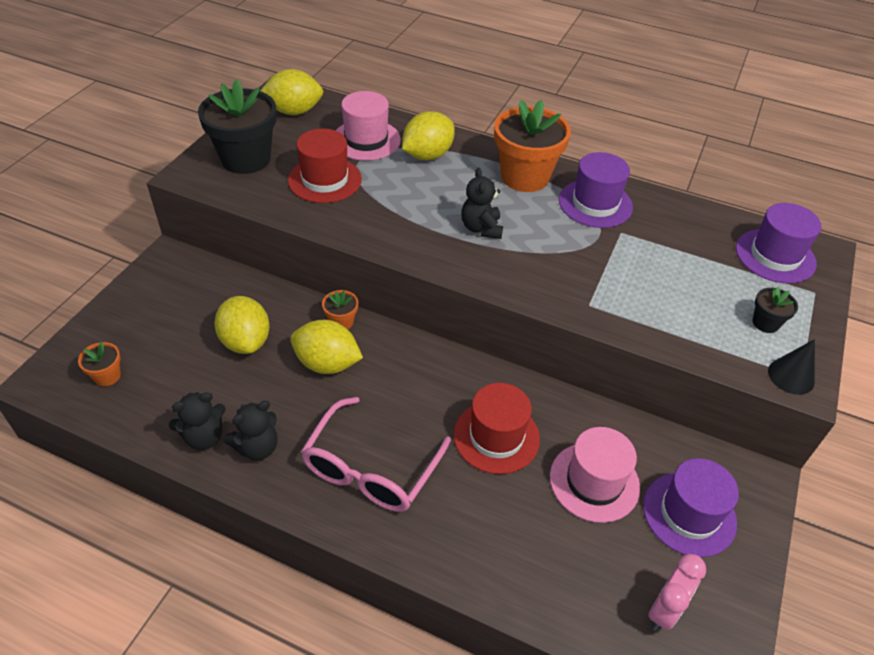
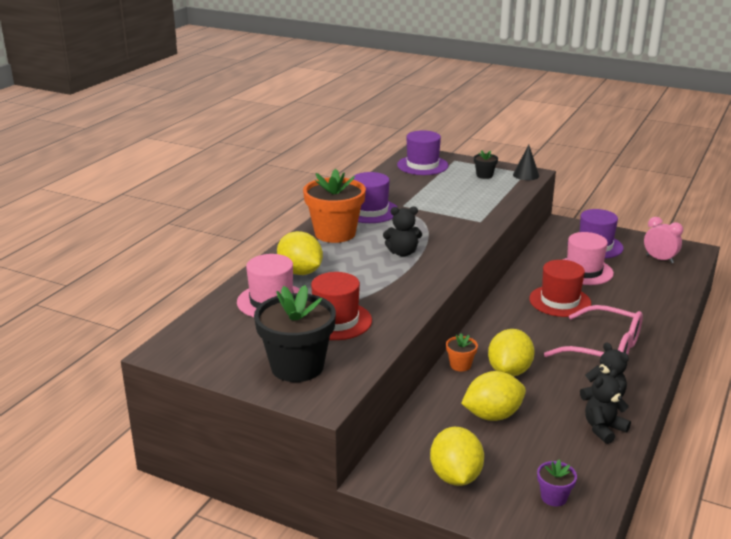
camera: 85 degrees left, 20 degrees down
orange flower pot [78,342,121,386] -> purple flower pot [537,460,577,506]
black teddy bear [169,392,226,450] -> black teddy bear turned 105 degrees counterclockwise [585,369,631,444]
yellow lemon [260,69,324,115] -> yellow lemon moved to [430,427,484,486]

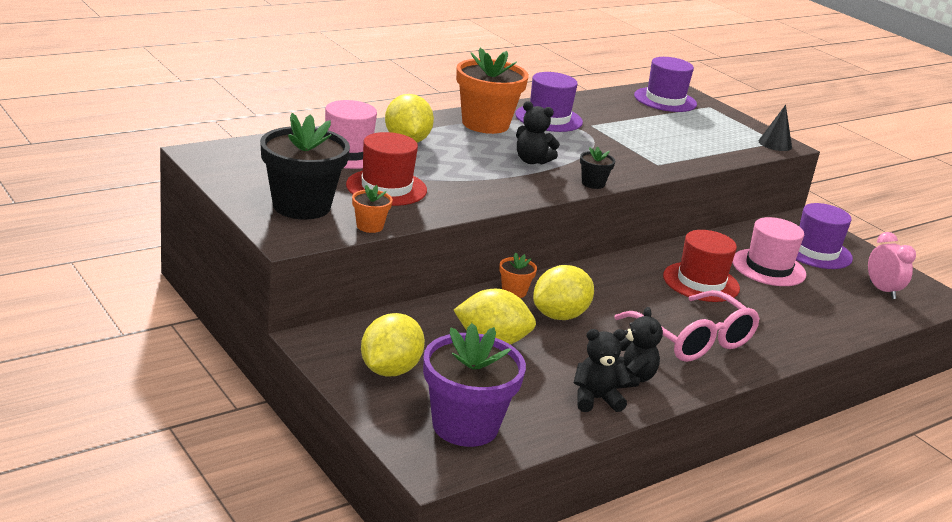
camera: 25 degrees right, 0 degrees up
black flower pot [474,150,498,179] -> black flower pot moved to [580,146,616,189]
purple flower pot [537,460,577,506] -> purple flower pot [423,323,526,447], size x2.20
none -> orange flower pot [352,185,393,233]

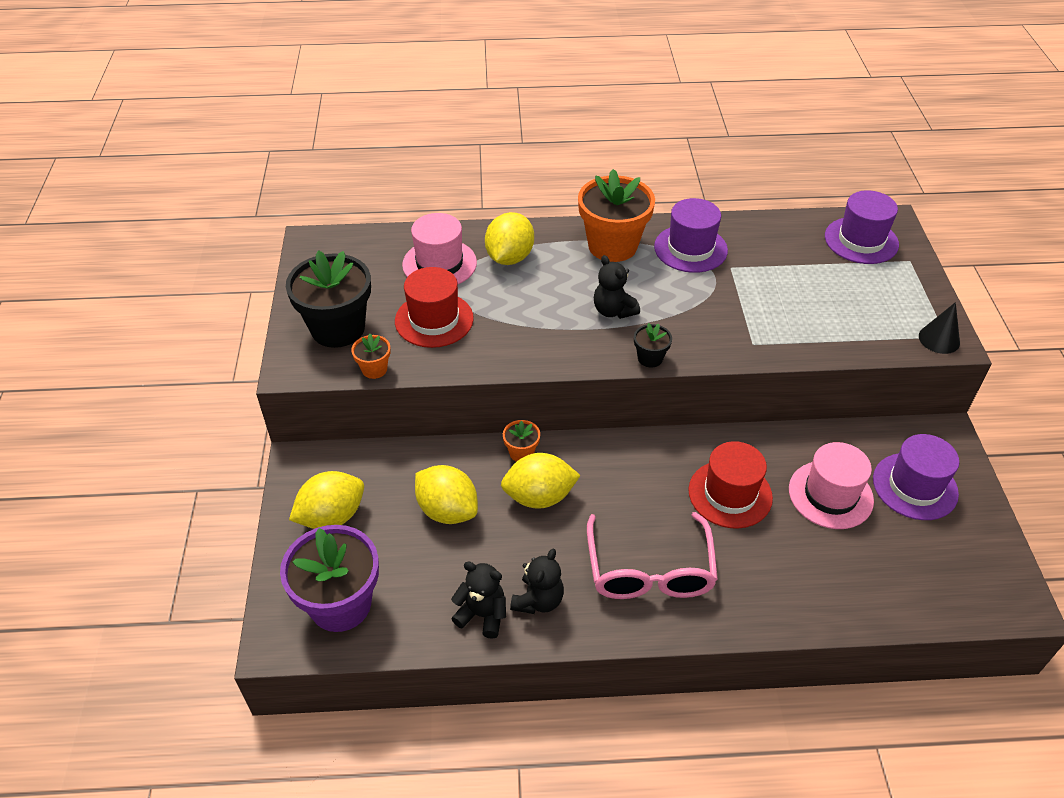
camera: 35 degrees right, 20 degrees up
pink clock [868,232,916,299] -> none

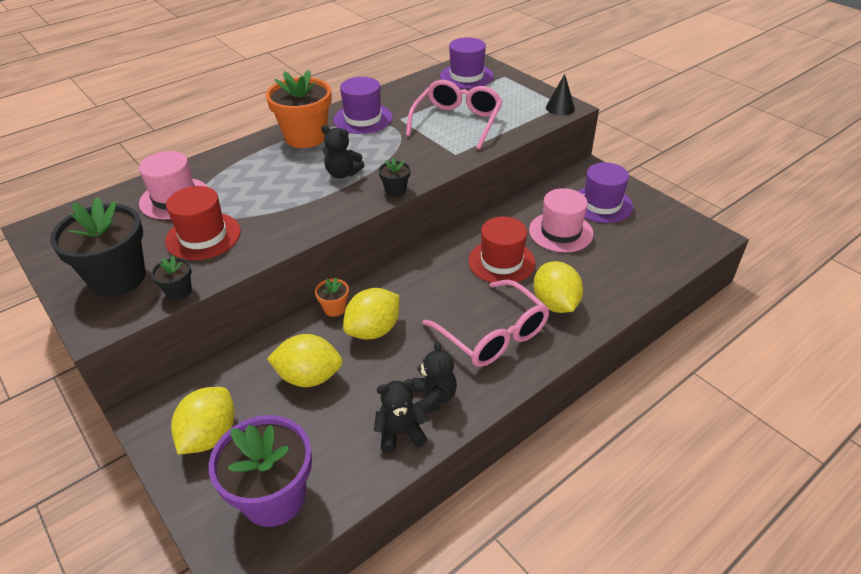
camera: 35 degrees left, 5 degrees down
orange flower pot [351,334,391,379] -> black flower pot [151,256,192,301]
yellow lemon [485,212,534,265] -> yellow lemon moved to [533,261,583,313]
none -> pink glasses [406,80,502,150]

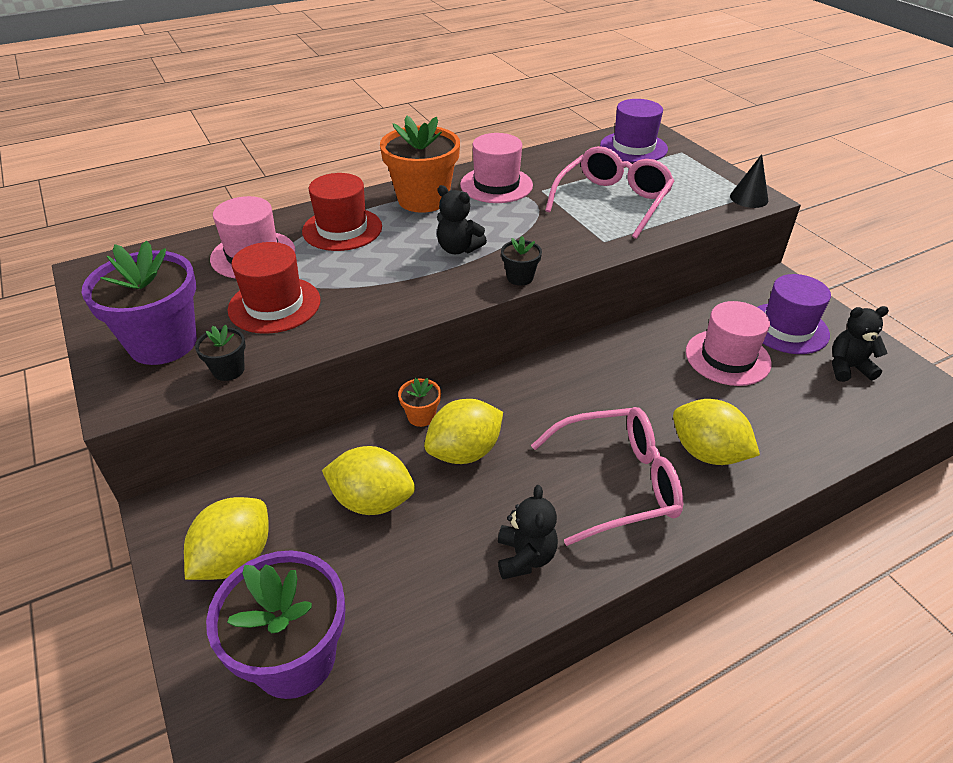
camera: 10 degrees right, 0 degrees up
black flower pot [50,197,146,297] -> purple flower pot [81,241,197,365]
purple hat [334,77,392,134] -> pink hat [460,133,533,203]
black teddy bear [374,379,428,453] -> black teddy bear moved to [832,306,889,382]
pink glasses [422,280,550,367] -> pink glasses turned 75 degrees counterclockwise [531,407,683,546]
red hat [468,217,536,283] -> red hat moved to [302,173,382,251]
yellow lemon [533,261,583,313] -> yellow lemon turned 45 degrees counterclockwise [673,399,760,465]

